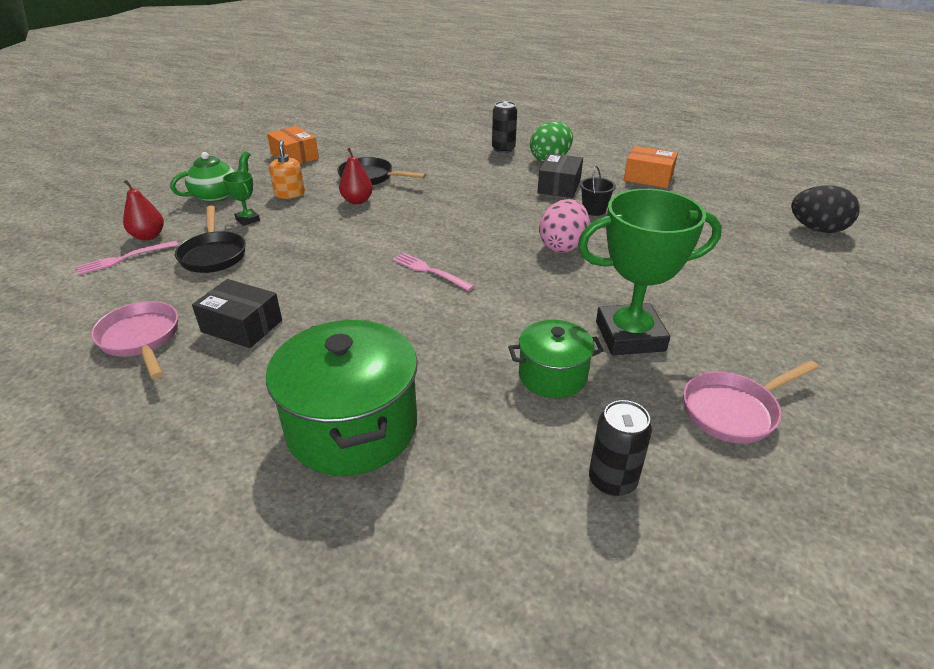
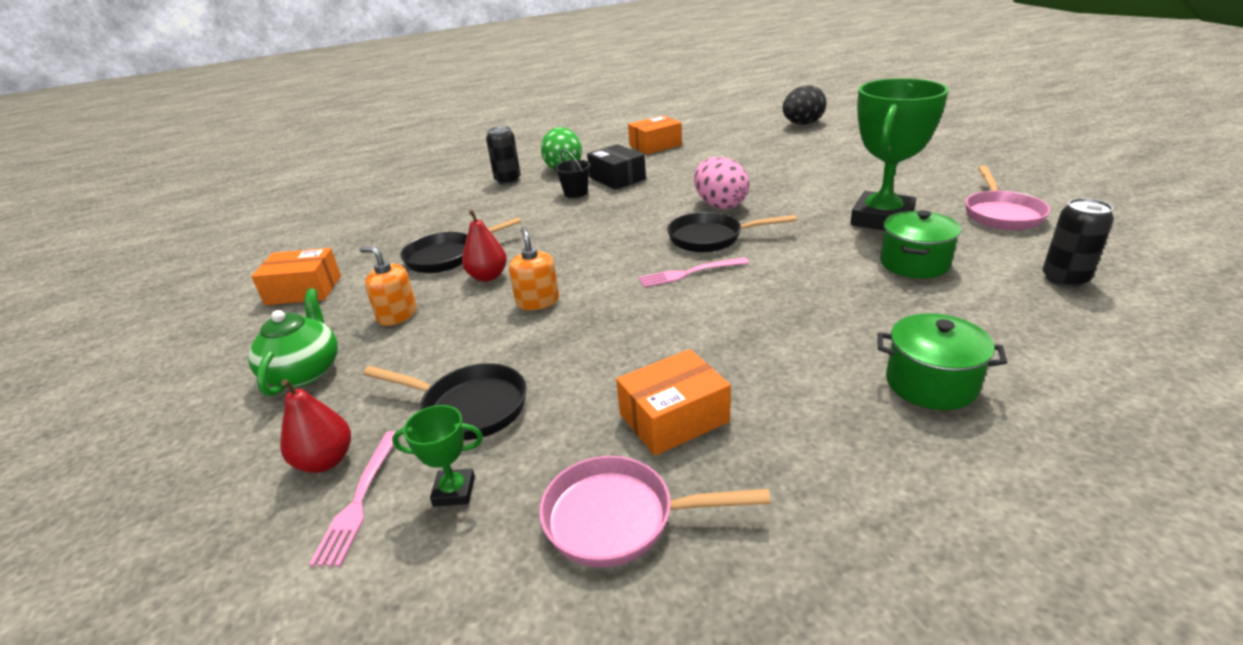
camera: 50 degrees left, 5 degrees down
black box [192,279,282,348] -> orange box [616,349,731,456]
green trophy [223,171,260,226] -> green trophy moved to [392,405,483,507]
green pot [266,320,418,476] -> green pot [878,313,1007,410], size x0.58
black bucket [580,166,616,216] -> black bucket moved to [555,149,591,198]
none -> orange soap dispenser [509,227,559,310]
none -> black pan [667,212,797,252]

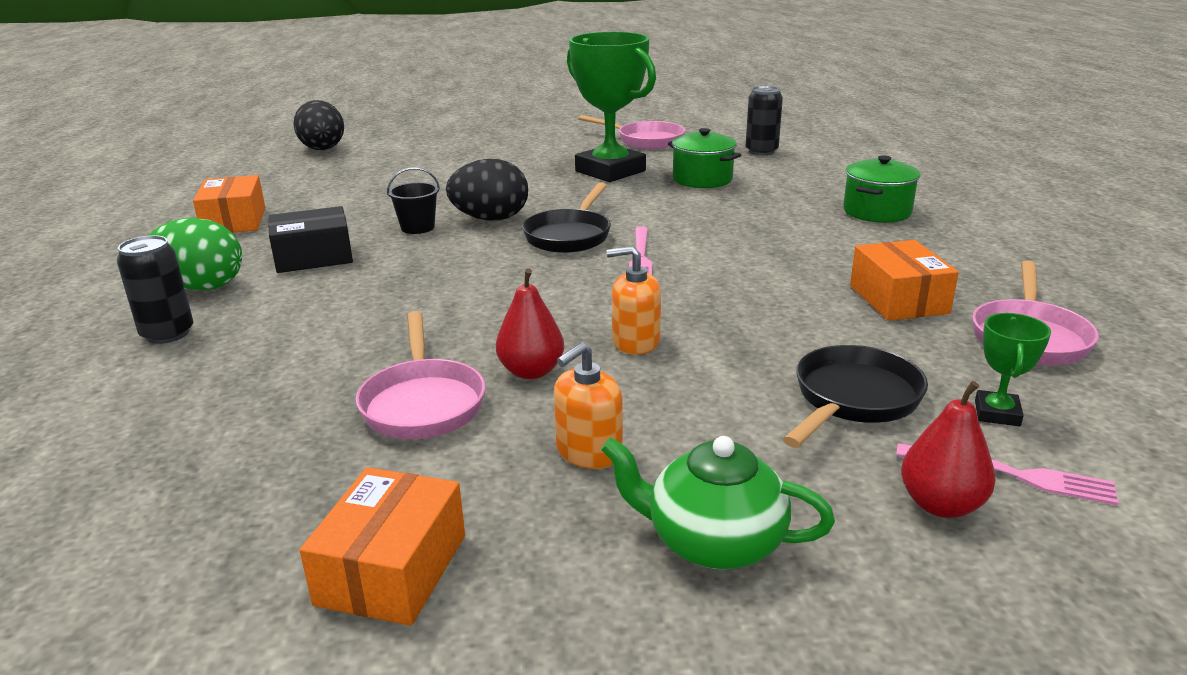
camera: 75 degrees left, 5 degrees down
black pan [400,217,521,273] -> pink pan [356,311,486,439]
black bucket [555,149,591,198] -> black bucket moved to [387,167,440,234]
pink egg [694,157,749,209] -> black egg [446,159,528,221]

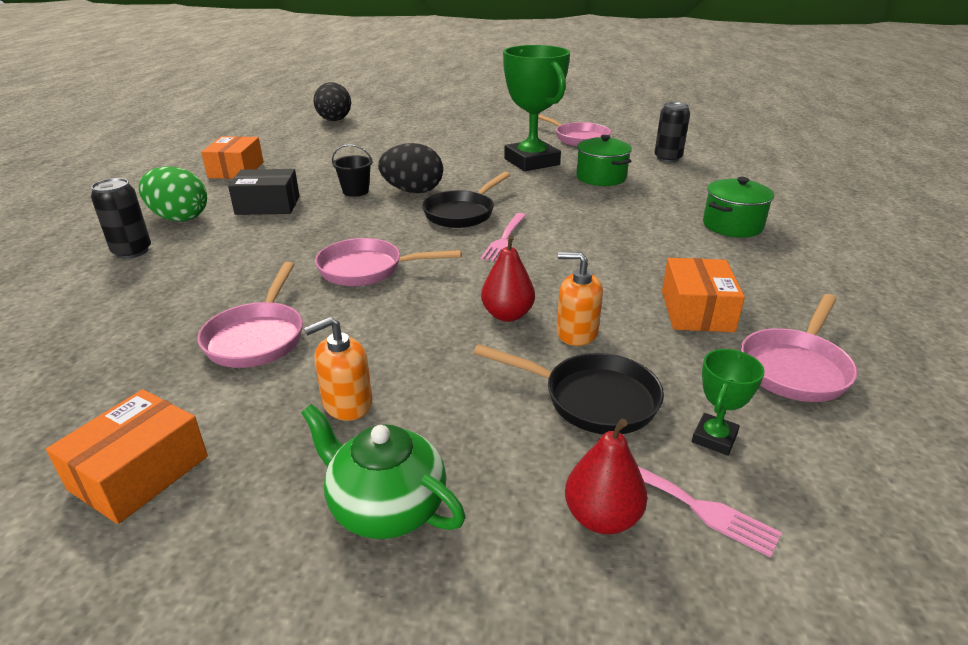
camera: 15 degrees right, 5 degrees up
red pear [496,268,564,379] -> red pear moved to [481,235,535,322]
orange soap dispenser [607,246,661,355] -> orange soap dispenser moved to [556,252,603,346]
black pan [783,345,928,448] -> black pan turned 60 degrees clockwise [473,344,664,434]
none -> pink pan [315,238,461,286]

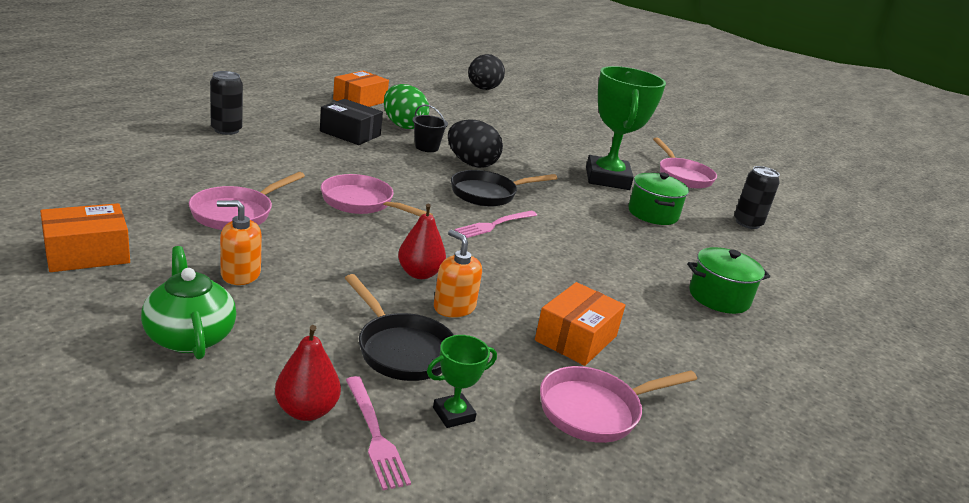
camera: 25 degrees right, 5 degrees down
green egg [139,166,207,221] -> green egg moved to [384,84,429,129]

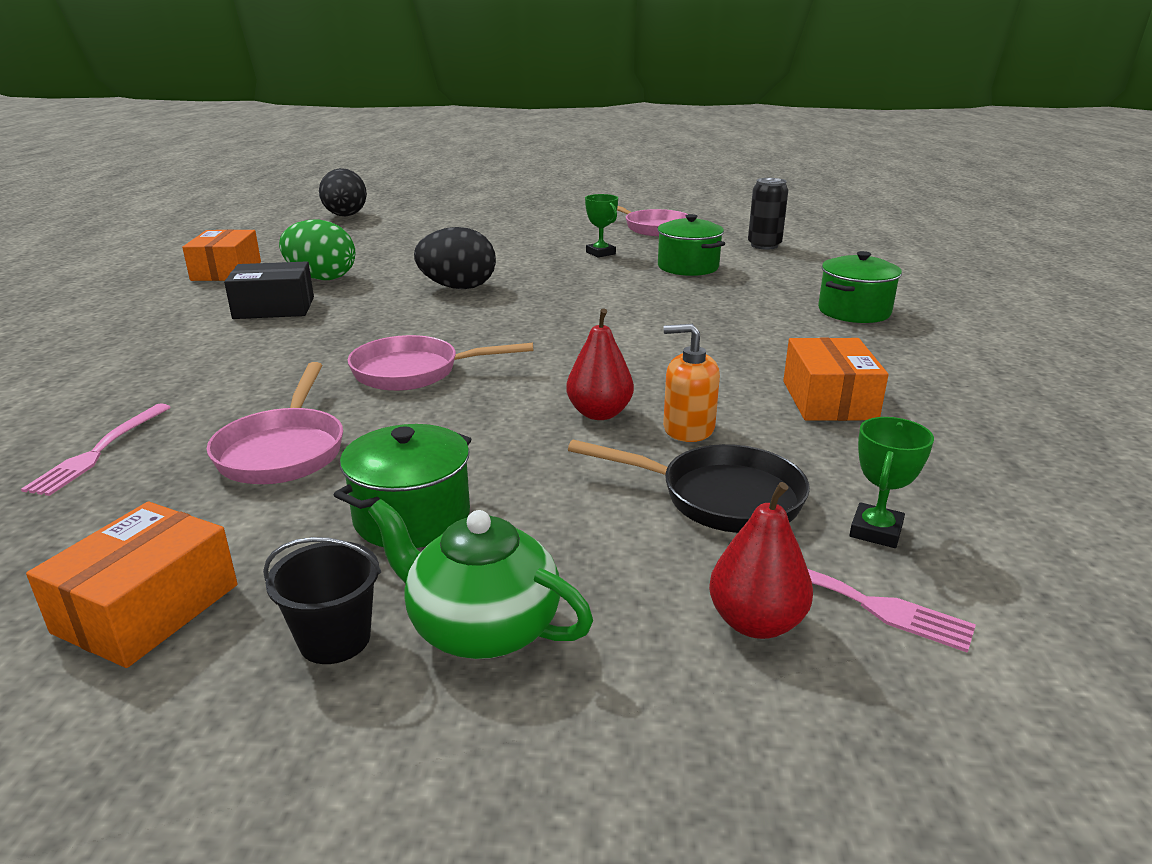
camera: 30 degrees left, 0 degrees up
black can [210,71,243,135] -> none
orange soap dispenser [217,200,262,285] -> green pot [334,424,471,548]
black bucket [412,104,448,152] -> black bucket moved to [263,537,381,664]
black pan [451,170,557,207] -> none
pink fork [455,211,537,238] -> pink fork moved to [21,403,171,496]
pink pan [540,366,697,443] -> none
green trophy [586,66,666,190] -> green trophy [585,194,618,257], size x0.43

